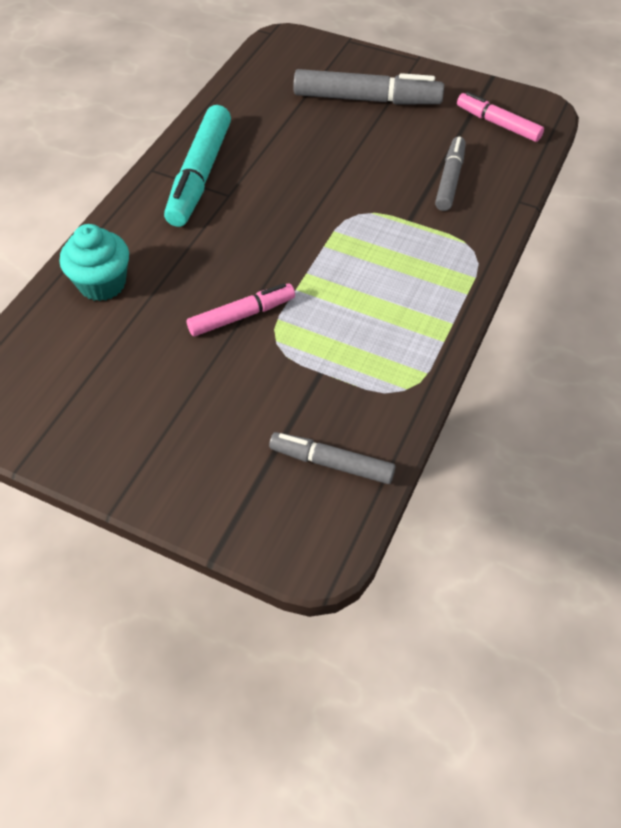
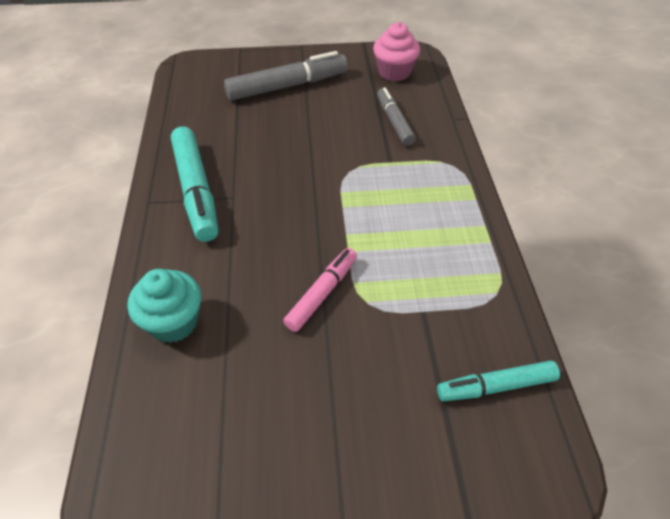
camera: 30 degrees left, 5 degrees down
grey marker [269,432,395,484] -> turquoise marker [437,361,560,401]
pink marker [457,92,544,142] -> pink cupcake [373,22,420,81]

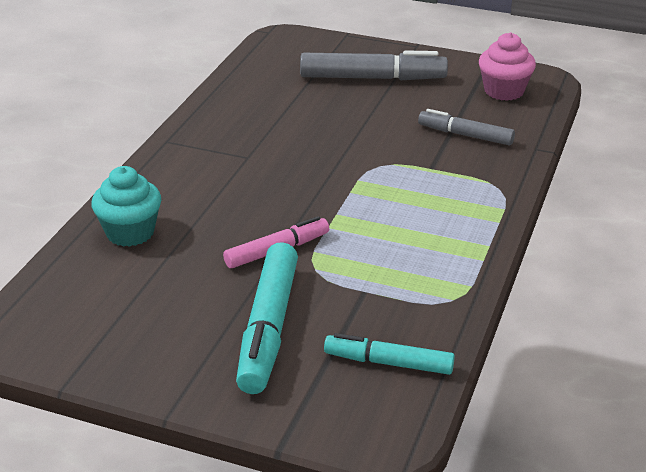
camera: 25 degrees right, 15 degrees down
turquoise marker [171,127,218,242] -> turquoise marker moved to [236,242,298,394]
grey marker [377,87,416,146] -> grey marker turned 75 degrees counterclockwise [418,109,515,146]

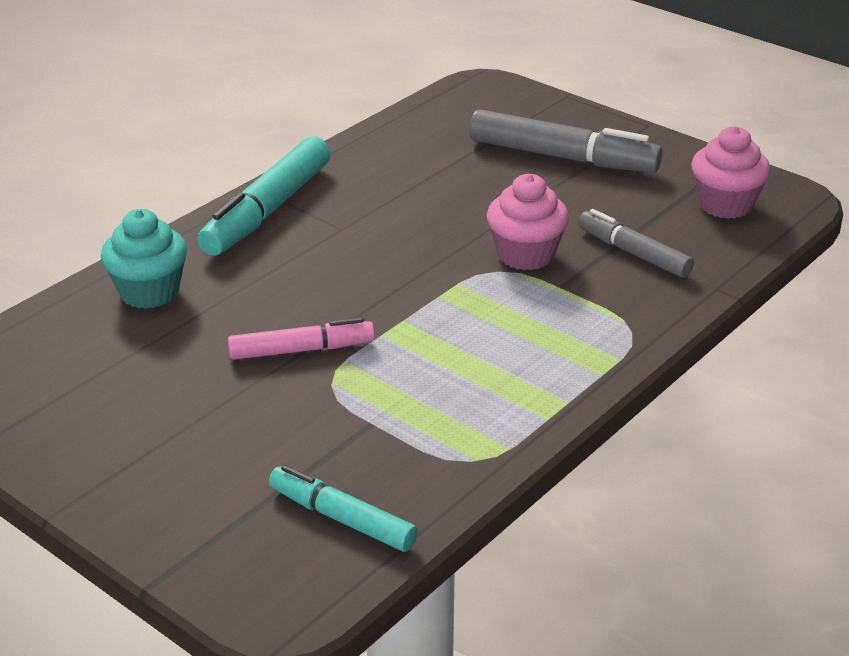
camera: 20 degrees right, 0 degrees up
turquoise marker [236,242,298,394] -> turquoise marker moved to [198,136,331,256]
none -> pink cupcake [487,174,569,270]

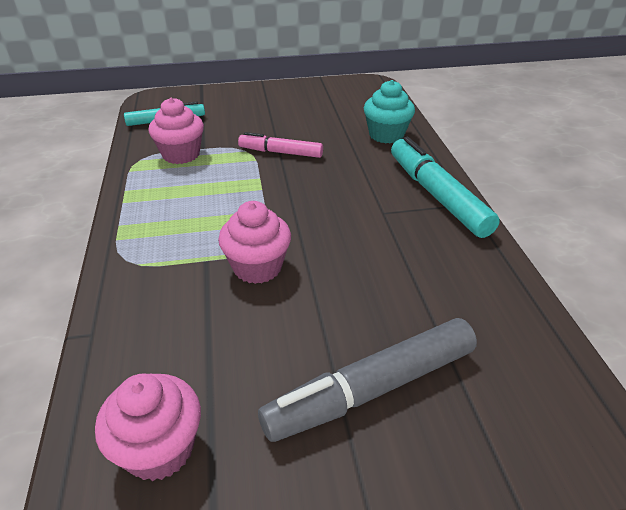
camera: 130 degrees right, 5 degrees up
pink marker [228,318,375,360] -> pink marker turned 75 degrees clockwise [238,132,323,158]
grey marker [578,209,694,278] -> none
none -> pink cupcake [148,98,204,164]

